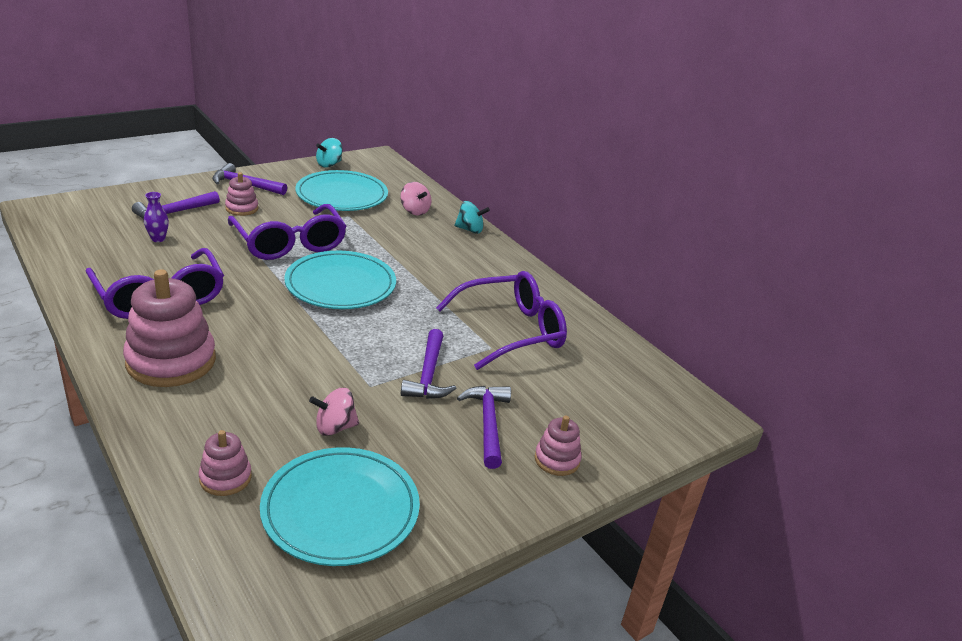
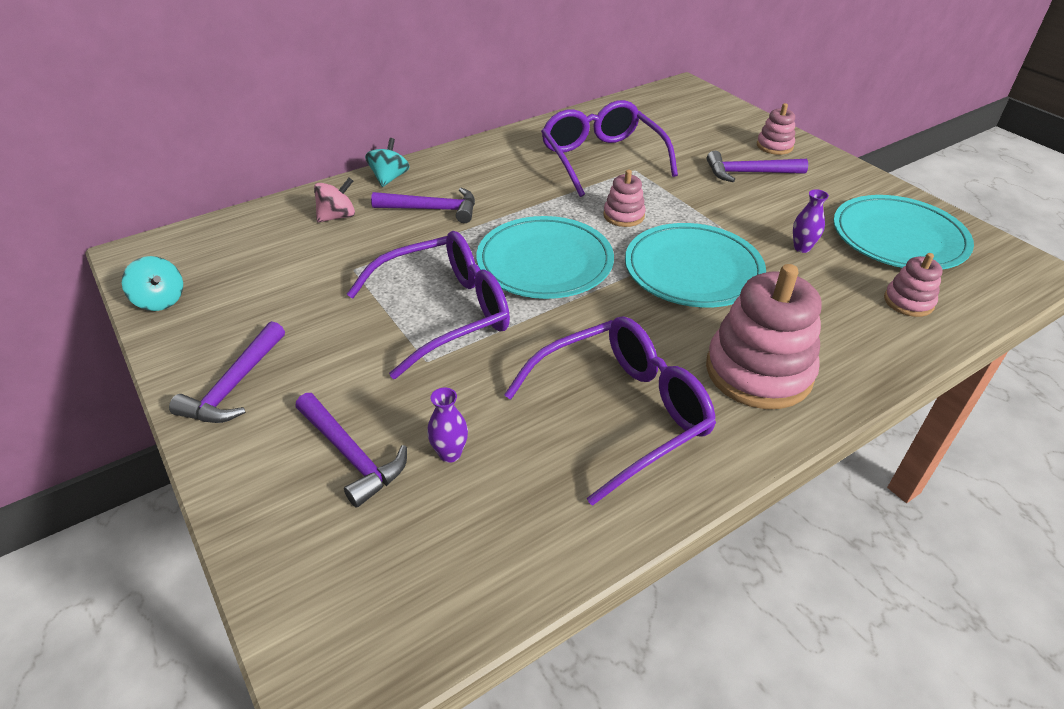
camera: 85 degrees left, 10 degrees up
pink stacking toy [225,172,258,216] -> pink stacking toy moved to [603,170,646,227]
turquoise plate [295,170,388,211] -> turquoise plate moved to [625,223,766,308]
pink spinning top [309,388,359,436] -> purple vase [793,189,829,253]
purple hammer [401,329,456,399] -> purple hammer moved to [371,188,475,223]

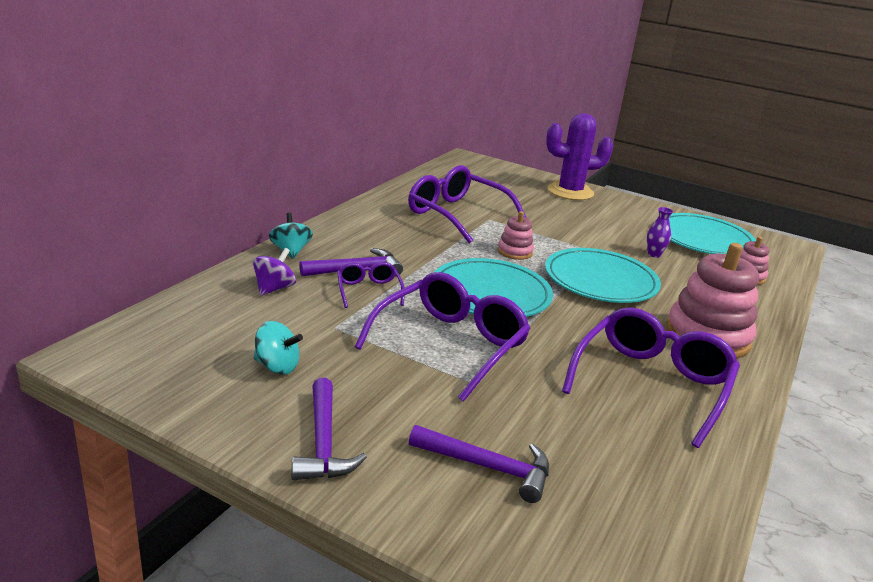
camera: 30 degrees left, 15 degrees down
turquoise spinning top [122,256,183,311] -> turquoise spinning top moved to [254,321,303,374]
pink spinning top [314,178,355,222] -> purple spinning top [253,248,296,296]
purple vase [427,388,468,463] -> none
purple hammer [707,151,808,182] -> none
pink stacking toy [757,103,795,155] -> purple cactus [546,113,613,200]
none -> purple glasses [337,262,405,308]

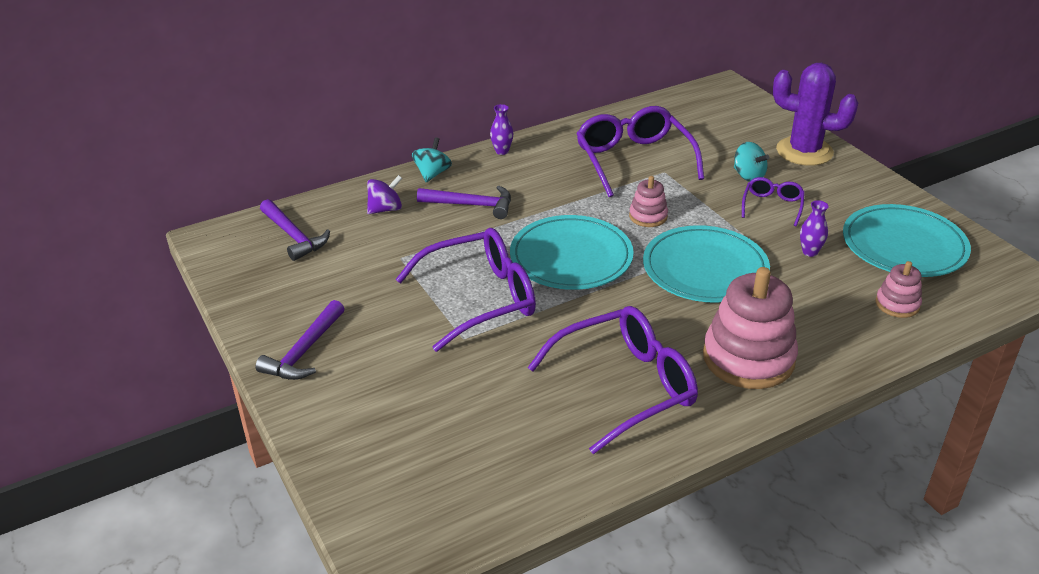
camera: 35 degrees right, 10 degrees up
turquoise spinning top [254,321,303,374] -> turquoise spinning top moved to [734,142,769,182]
purple glasses [337,262,405,308] -> purple glasses moved to [742,177,805,226]
purple hammer [409,425,549,503] -> purple hammer moved to [260,199,330,261]
none -> purple vase [490,104,514,155]

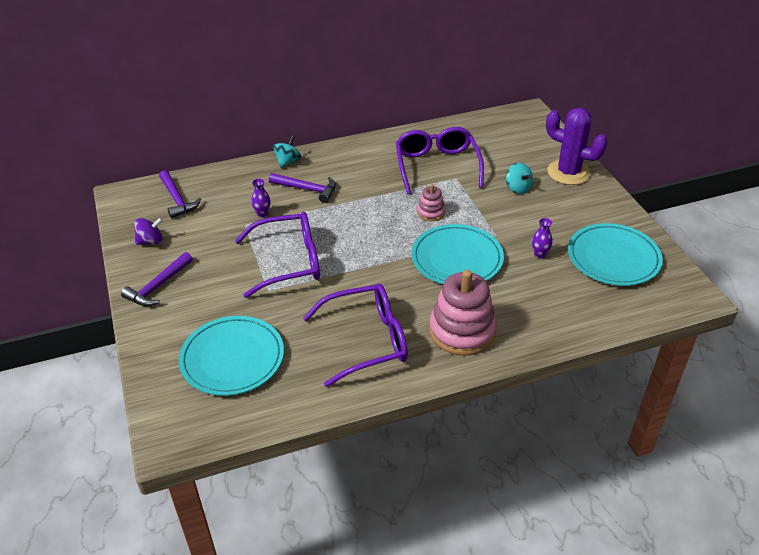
camera: 10 degrees right, 5 degrees up
purple spinning top [367,175,402,214] -> purple spinning top moved to [134,217,163,245]
purple vase [490,104,514,155] -> purple vase moved to [251,179,271,218]
turquoise plate [510,215,634,290] -> turquoise plate moved to [178,316,284,396]
purple glasses [742,177,805,226] -> none
pink stacking toy [876,261,922,318] -> none

